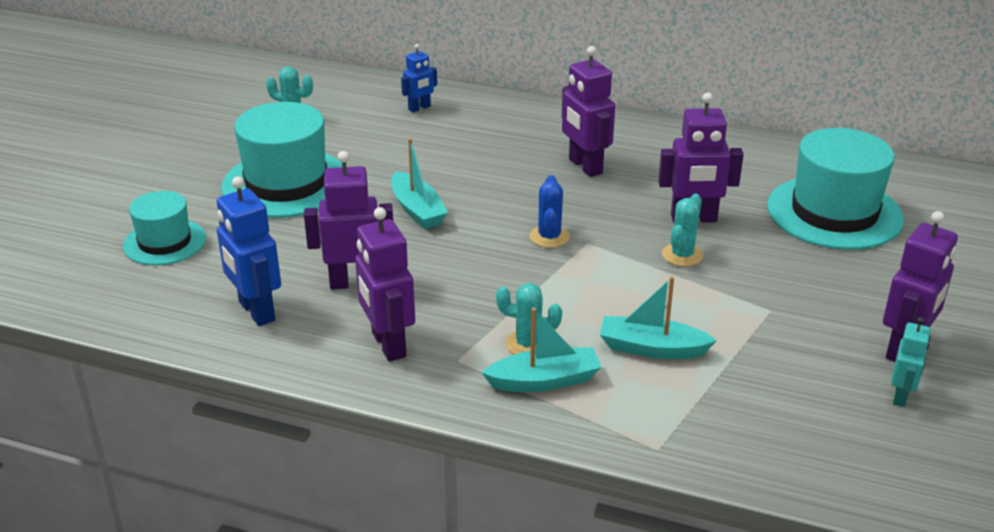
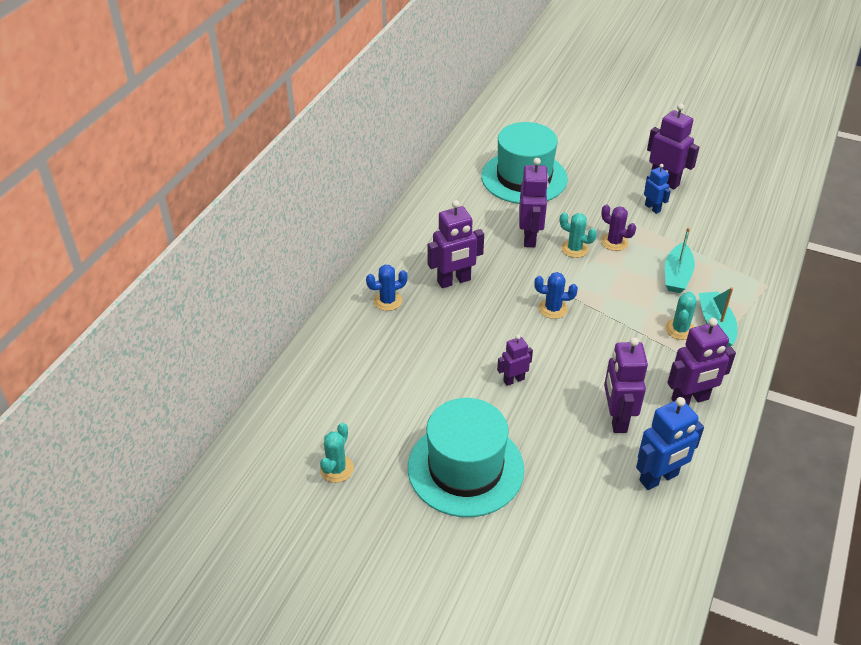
camera: 85 degrees left, 10 degrees up
turquoise hat [123,191,206,265] -> none
turquoise boat [391,138,448,229] -> purple robot [497,335,533,386]
blue robot [401,44,437,112] -> blue robot moved to [644,164,671,214]
turquoise robot [891,317,931,407] -> none
none -> blue cactus [366,265,407,311]
none -> purple cactus [601,204,636,251]

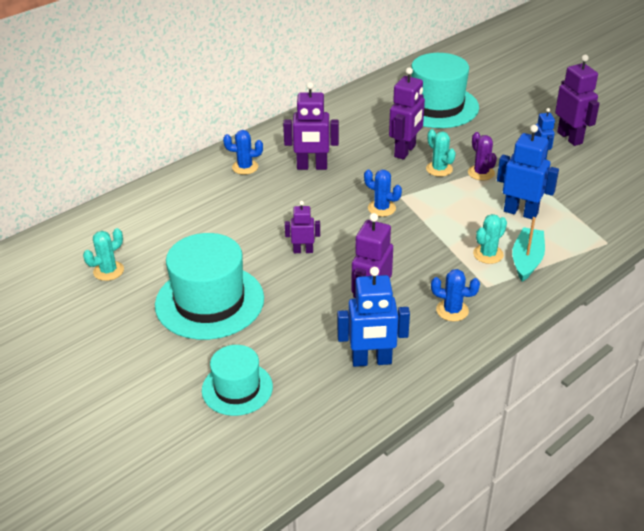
camera: 25 degrees right, 5 degrees down
turquoise boat [665,228,695,293] -> blue robot [497,125,559,219]
purple robot [667,318,736,405] -> blue cactus [431,269,480,321]
none -> turquoise hat [202,345,273,416]

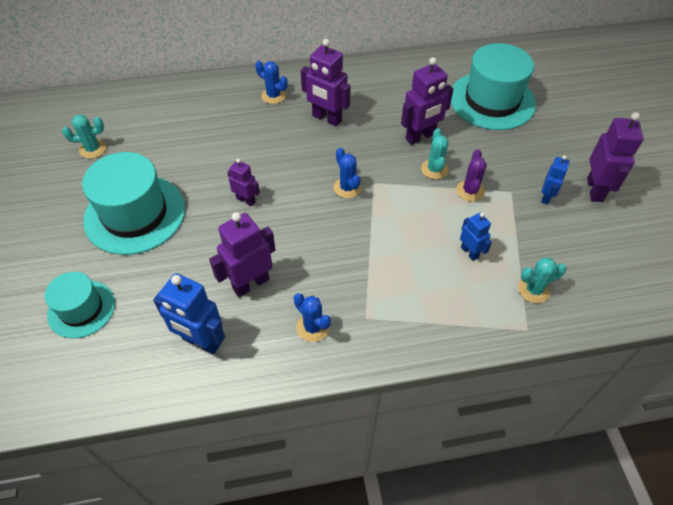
camera: 30 degrees right, 15 degrees up
turquoise cactus [473,214,507,264] -> turquoise cactus moved to [518,257,566,303]
blue robot [497,125,559,219] -> blue robot [460,213,492,261], size x0.58
turquoise boat [512,217,545,282] -> none

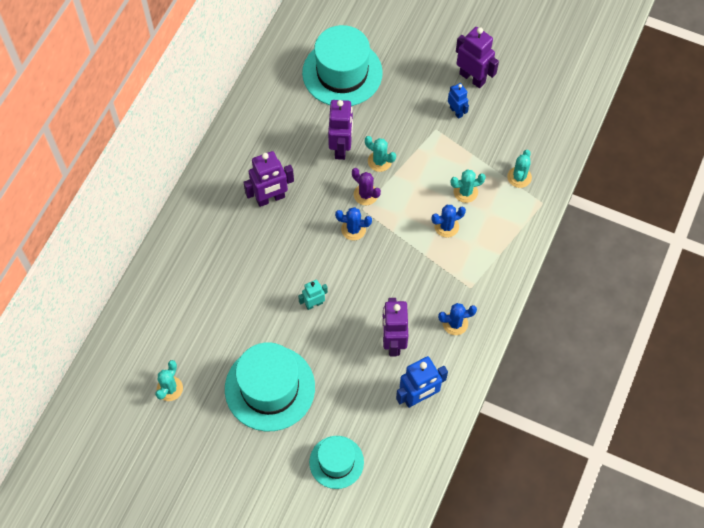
camera: 55 degrees left, 10 degrees up
purple robot [227,159,260,206] -> turquoise robot [298,280,328,310]
blue cactus [255,60,288,104] -> blue cactus moved to [431,205,466,237]
purple cactus [456,150,487,201] -> purple cactus moved to [352,168,381,205]
blue robot [460,213,492,261] -> turquoise cactus [450,169,486,203]

